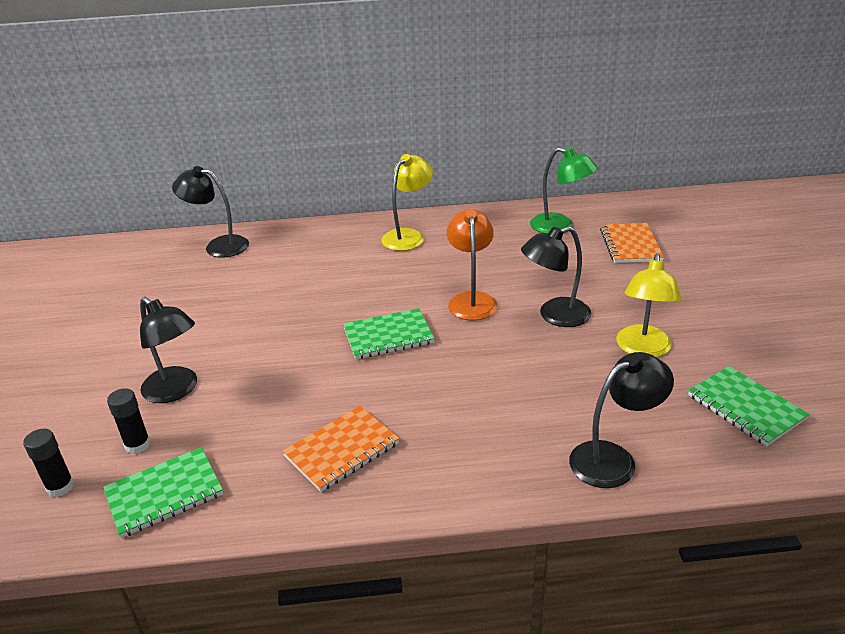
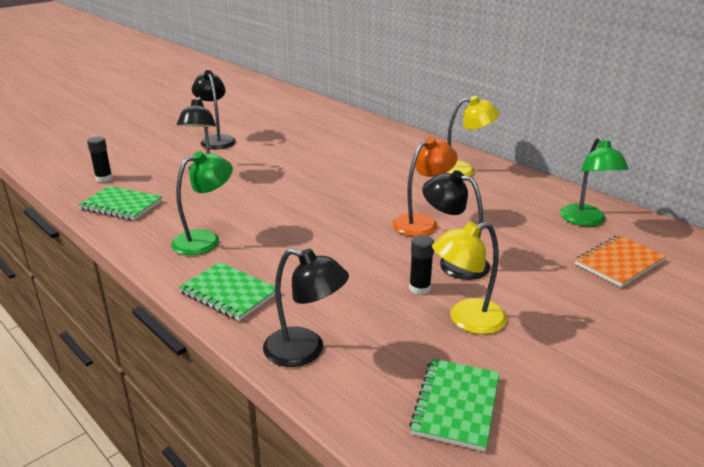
camera: 50 degrees right, 5 degrees down
black glue stick [107,388,150,454] -> black glue stick moved to [409,235,434,295]
black lamp [172,166,249,258] -> black lamp moved to [192,70,236,149]
orange notebook [282,406,399,492] -> green lamp [171,151,233,255]
green notebook [343,308,435,359] -> green notebook moved to [178,262,275,321]

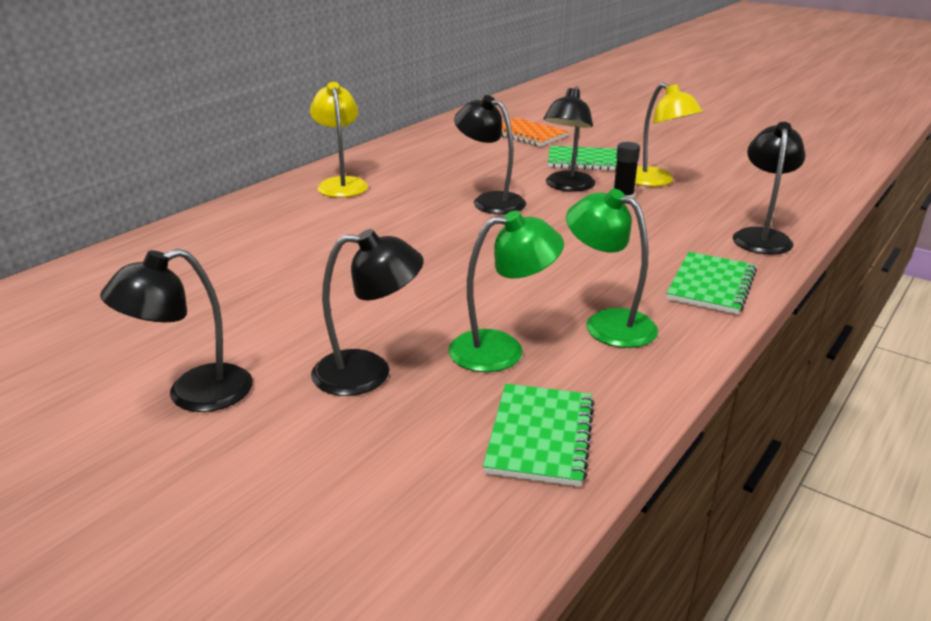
camera: 100 degrees left, 0 degrees up
black glue stick [87,137,113,182] -> none
orange lamp [392,137,458,237] -> black lamp [454,95,526,214]
green notebook [409,358,499,452] -> green notebook moved to [548,146,617,171]
green lamp [560,137,629,226] -> green lamp moved to [448,211,564,372]

